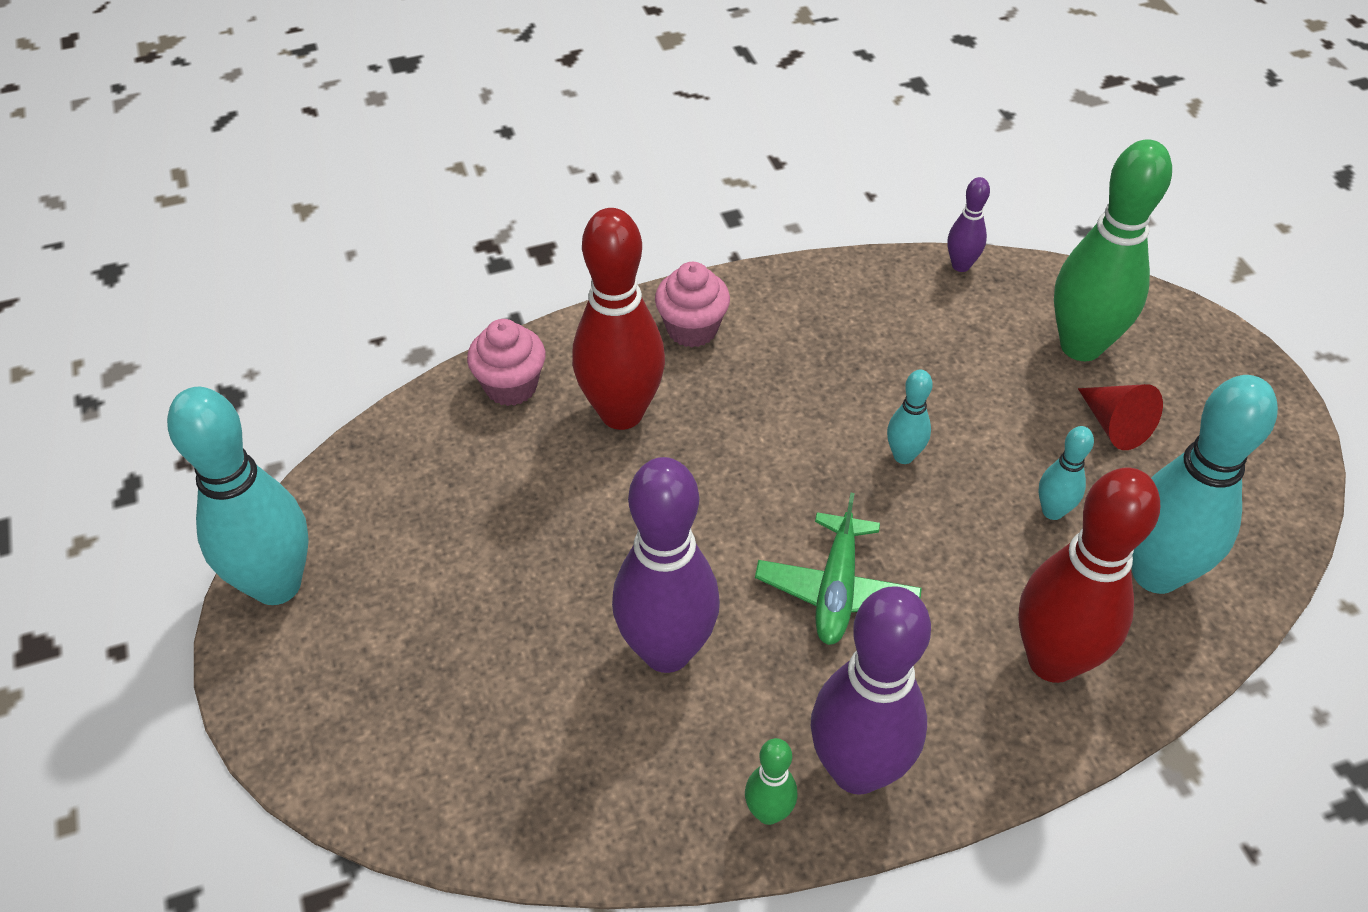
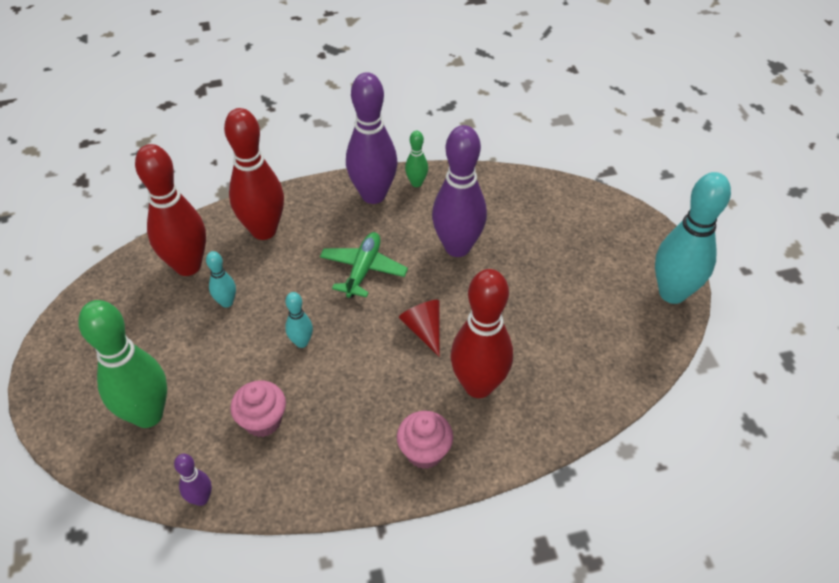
camera: 175 degrees left, 0 degrees up
pink cupcake [467,319,545,406] -> pink cupcake moved to [230,380,286,437]
red cone [1078,384,1163,450] -> red cone moved to [399,300,439,356]
turquoise bowling pin [1132,375,1278,594] -> red bowling pin [135,144,206,276]

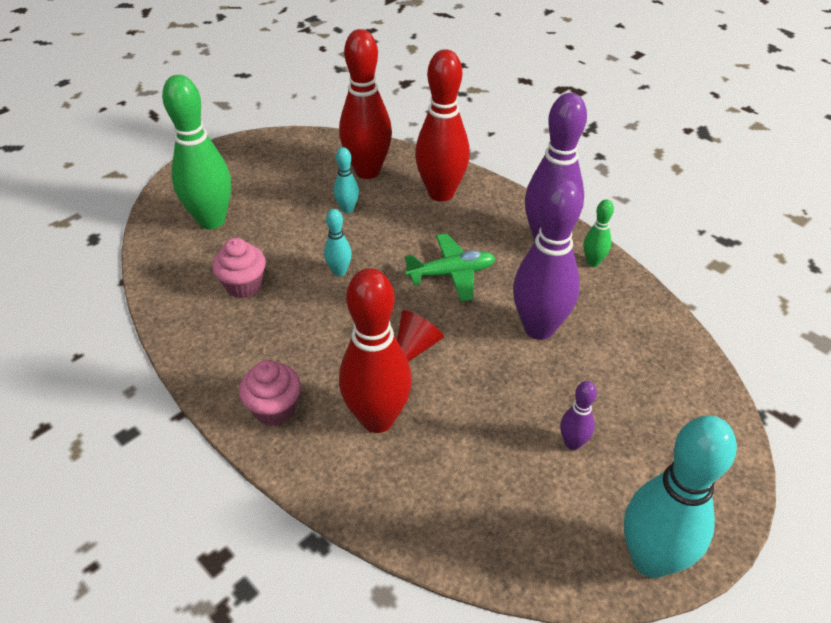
camera: 60 degrees right, 5 degrees down
purple bowling pin [174,454,212,506] -> purple bowling pin moved to [560,381,597,450]

